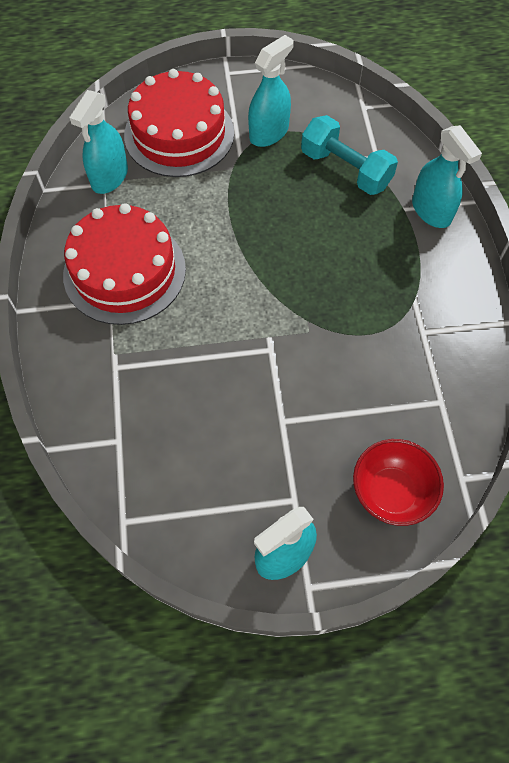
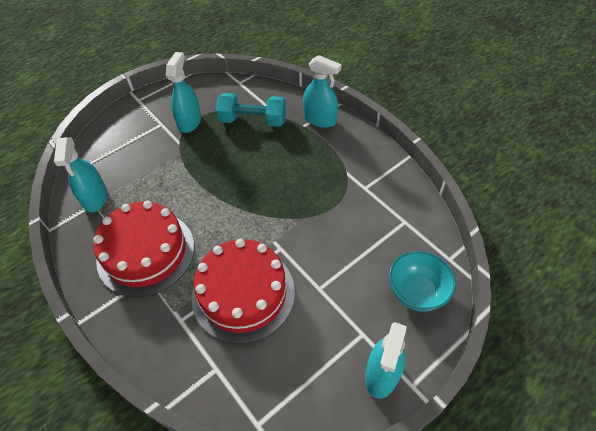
camera: 30 degrees left, 10 degrees down
red cake [124,69,234,177] -> red cake moved to [192,239,295,344]
red bowl [353,439,444,526] -> turquoise bowl [389,251,456,312]

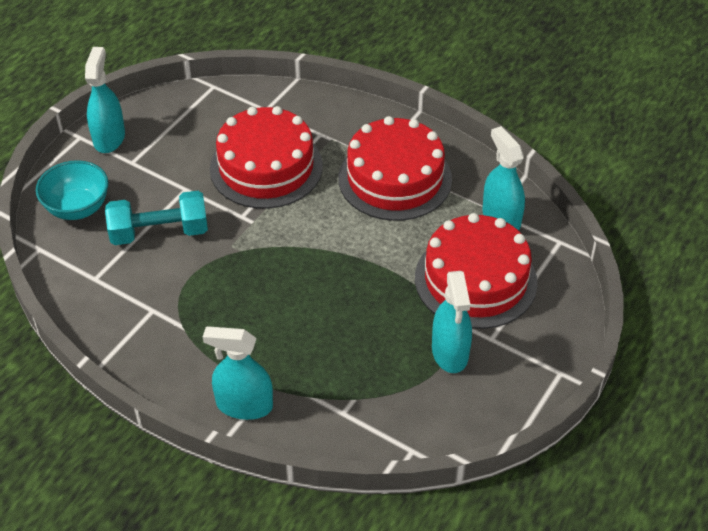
camera: 160 degrees right, 5 degrees down
turquoise dumbbell [216,93,286,127] -> turquoise dumbbell moved to [105,191,208,245]
none -> red cake [415,213,538,329]

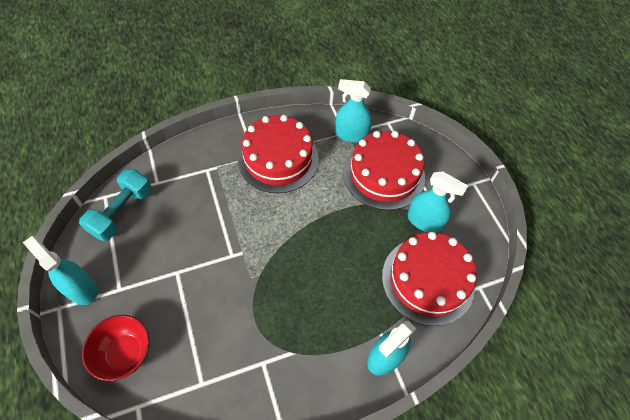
camera: 55 degrees left, 10 degrees up
turquoise bowl [36,160,109,220] -> red bowl [82,315,150,381]
turquoise dumbbell [105,191,208,245] -> turquoise dumbbell moved to [79,169,152,241]
red cake [210,106,323,209] -> red cake moved to [382,232,477,326]

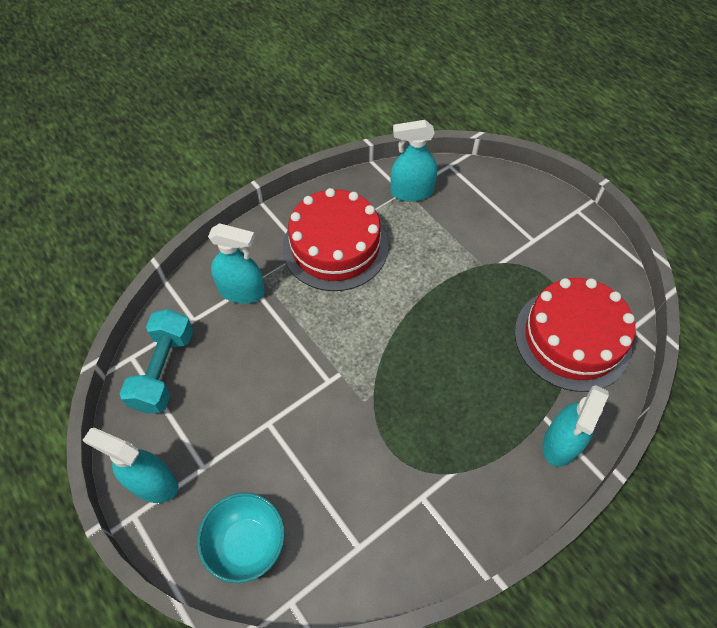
camera: 15 degrees left, 0 degrees up
red bowl [82,315,150,381] -> turquoise bowl [197,492,285,583]
red cake [343,131,425,210] -> none
turquoise spray bottle [408,172,468,233] -> turquoise spray bottle moved to [208,223,265,304]

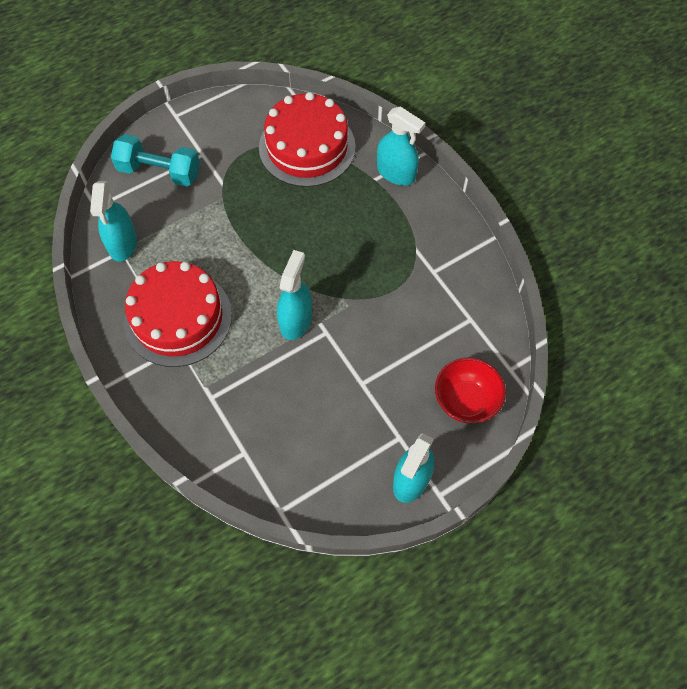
camera: 85 degrees left, 5 degrees up
turquoise dumbbell [120,309,193,414] -> turquoise dumbbell moved to [111,134,200,187]
turquoise bowl [197,492,285,583] -> red bowl [435,358,506,424]
turquoise spray bottle [208,223,265,304] -> turquoise spray bottle moved to [277,250,312,340]

